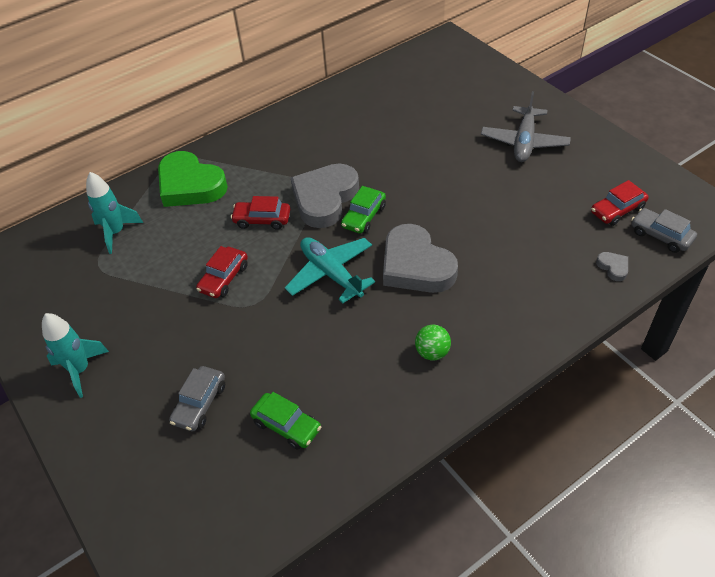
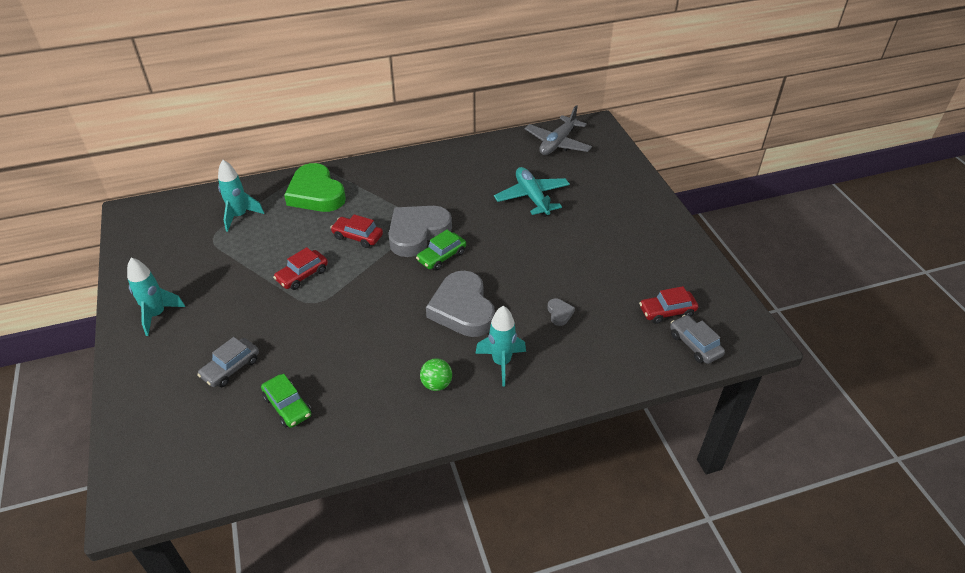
camera: 15 degrees right, 5 degrees down
turquoise plane [285,237,375,303] -> turquoise plane moved to [494,167,570,217]
grey plane [481,91,571,162] -> grey plane moved to [525,105,592,155]
grey heart [596,252,628,281] -> grey heart moved to [547,298,575,326]
none -> turquoise rocket [475,306,526,386]

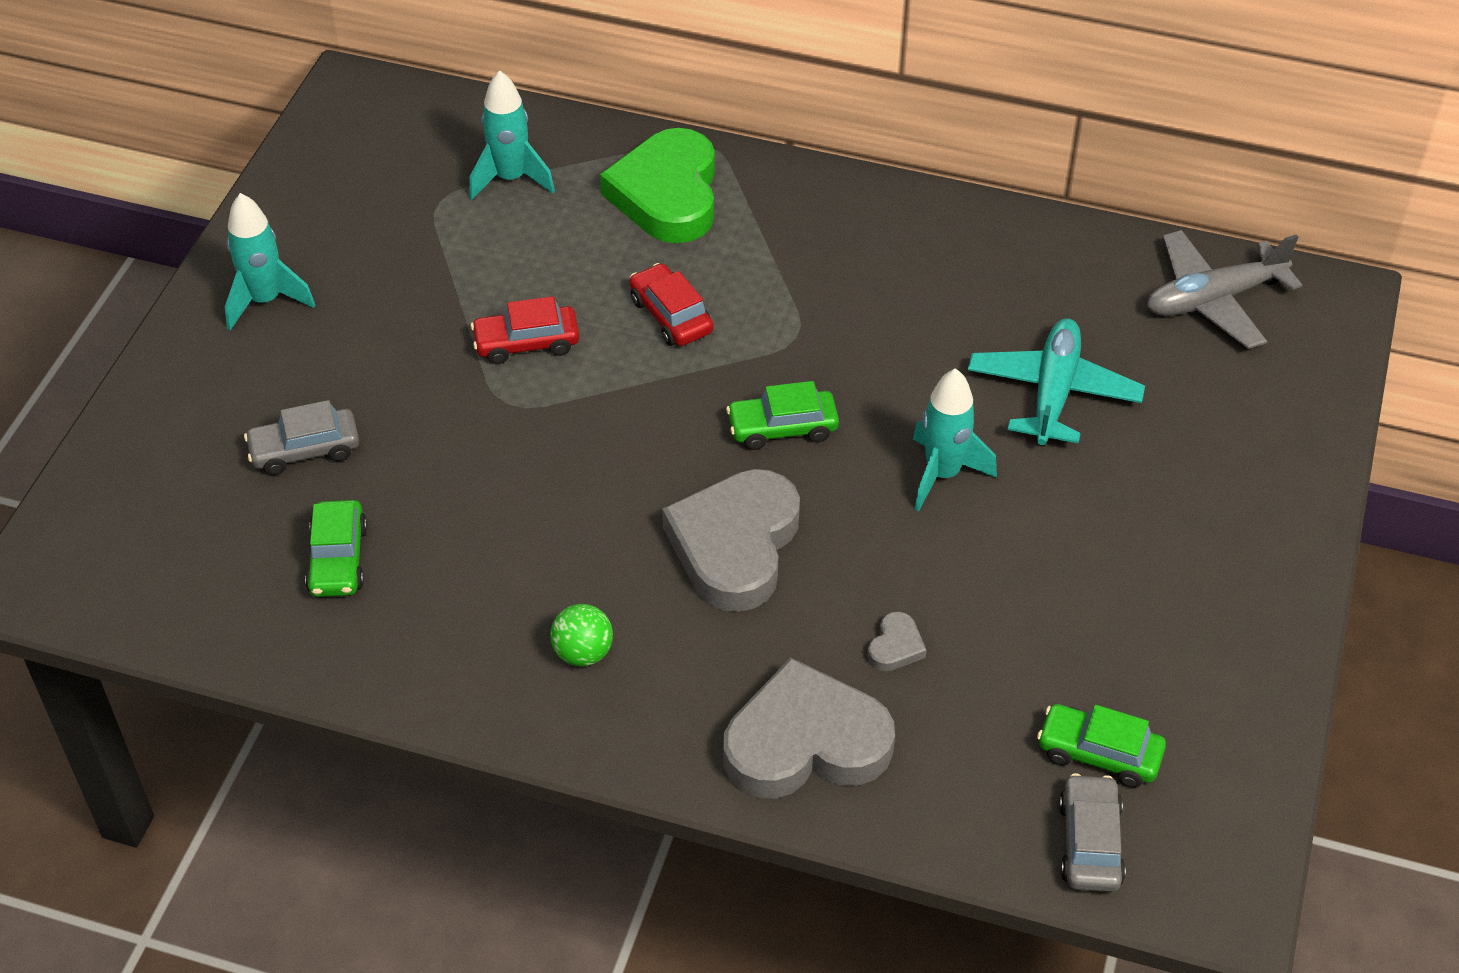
camera: 35 degrees right, 5 degrees up
grey heart [388,206,452,257] -> grey heart moved to [723,657,895,799]
turquoise rocket [475,306,526,386] -> turquoise rocket moved to [913,368,997,511]
red car [639,286,698,324] -> green car [1037,704,1166,788]

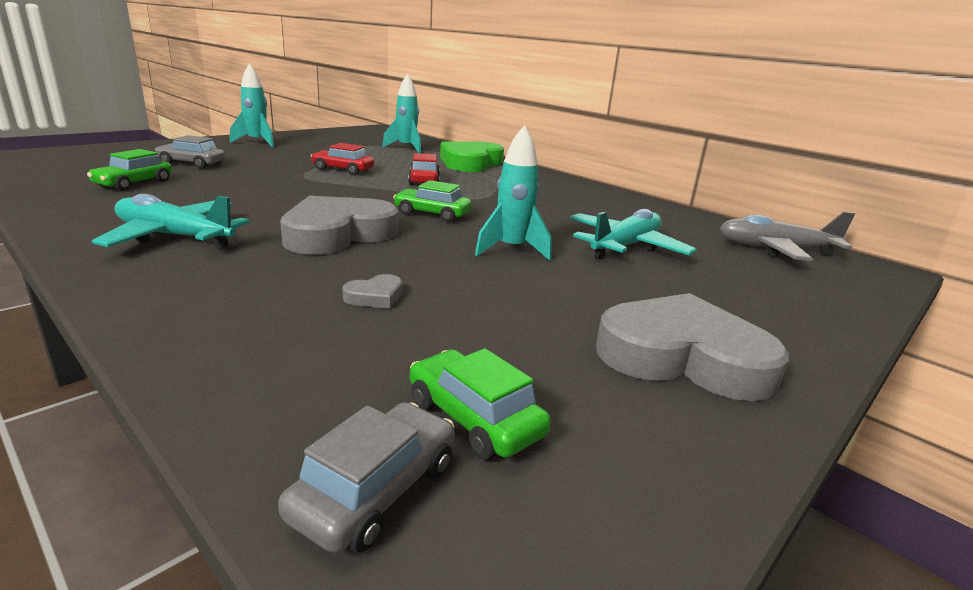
camera: 25 degrees right, 25 degrees down
green ball [550,604,613,667] -> turquoise plane [92,194,249,249]
grey heart [723,657,895,799] -> grey heart moved to [596,293,789,401]

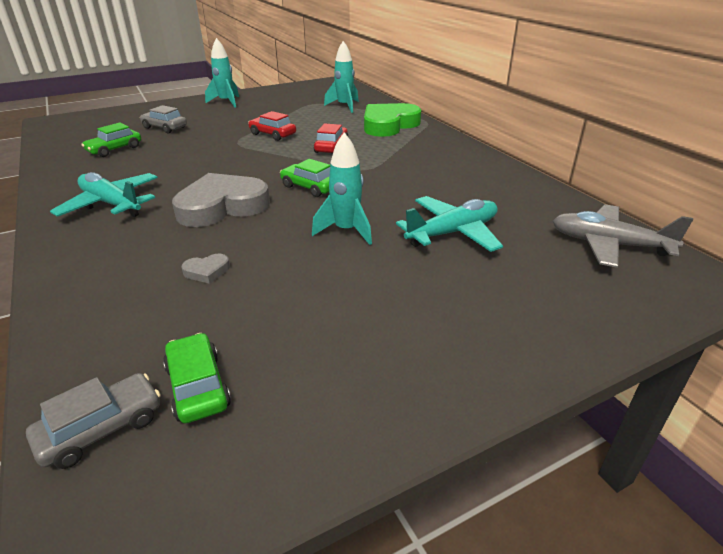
camera: 20 degrees right, 10 degrees up
grey heart [596,293,789,401] -> none

